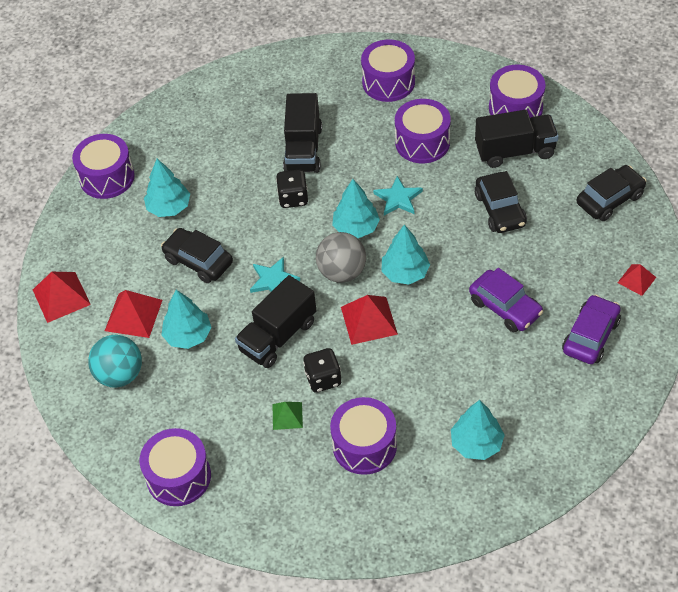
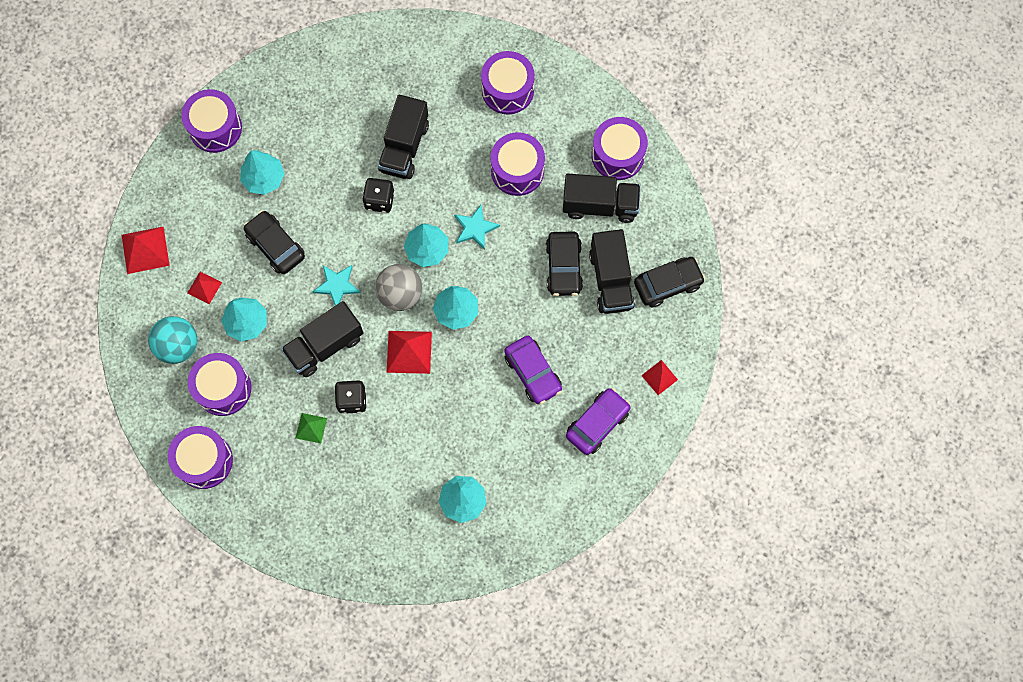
camera: 10 degrees right, 20 degrees up
red pyramid [105,290,162,338] -> red pyramid [187,272,222,304], size x0.60
purple drum [330,397,397,475] -> purple drum moved to [188,353,251,416]
none -> black truck [589,229,635,314]

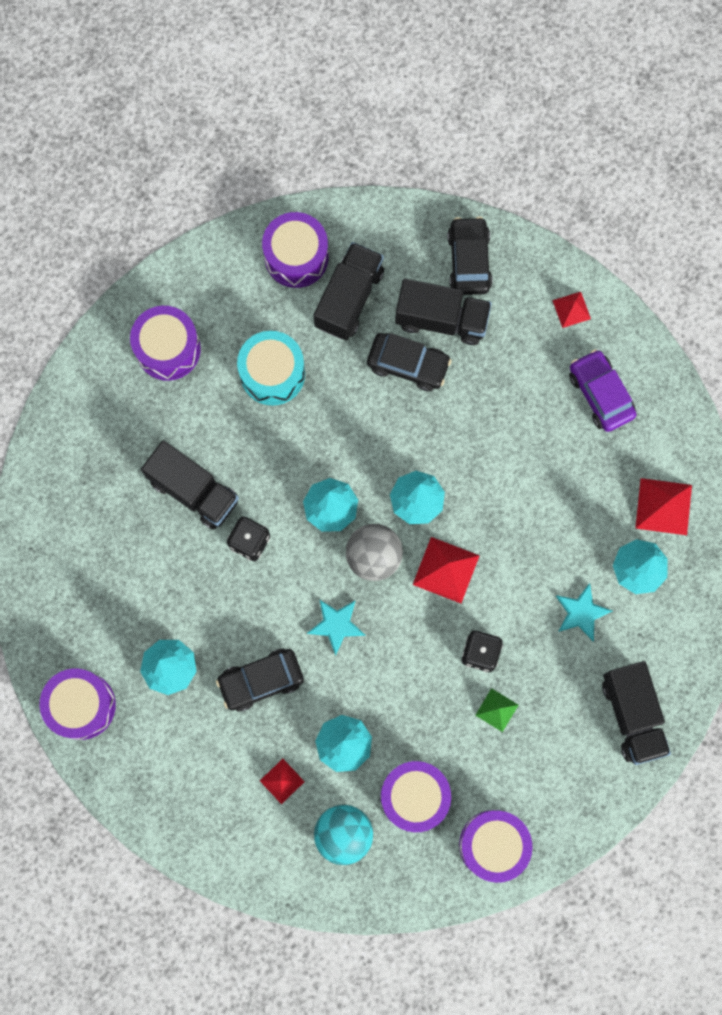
camera: 70 degrees left, 5 degrees up
red pyramid [122,226,170,274] -> red pyramid moved to [635,478,692,535]
black truck [281,301,364,377] -> black truck moved to [602,661,671,765]
turquoise star [454,205,500,250] -> turquoise star moved to [556,583,612,641]
purple drum [490,132,545,196] -> turquoise drum [237,331,305,405]
purple car [504,336,562,404] -> none

